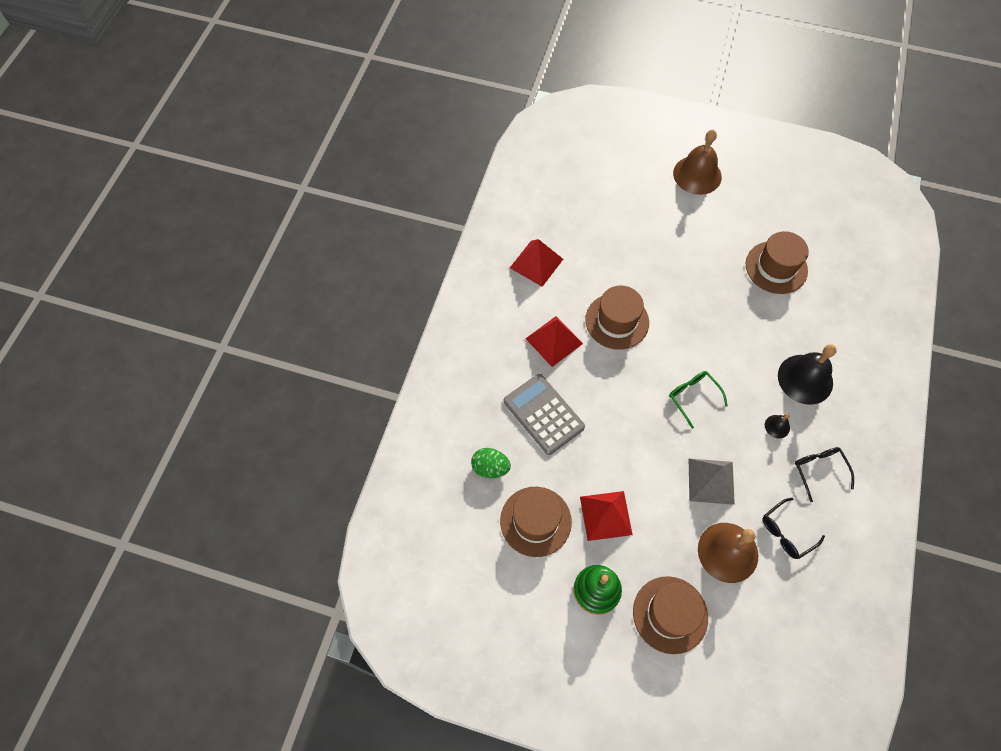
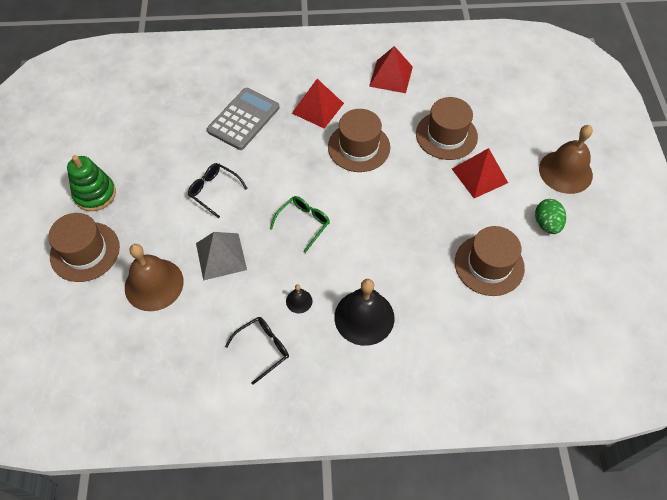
camera: 70 degrees right, 5 degrees down
green egg [471,448,511,478] -> green egg moved to [535,199,566,234]
brown hat [500,487,572,557] -> brown hat moved to [416,97,478,160]
red pyramid [580,491,633,541] -> red pyramid moved to [452,148,508,198]
black glasses [763,498,825,559] -> black glasses moved to [188,163,248,218]

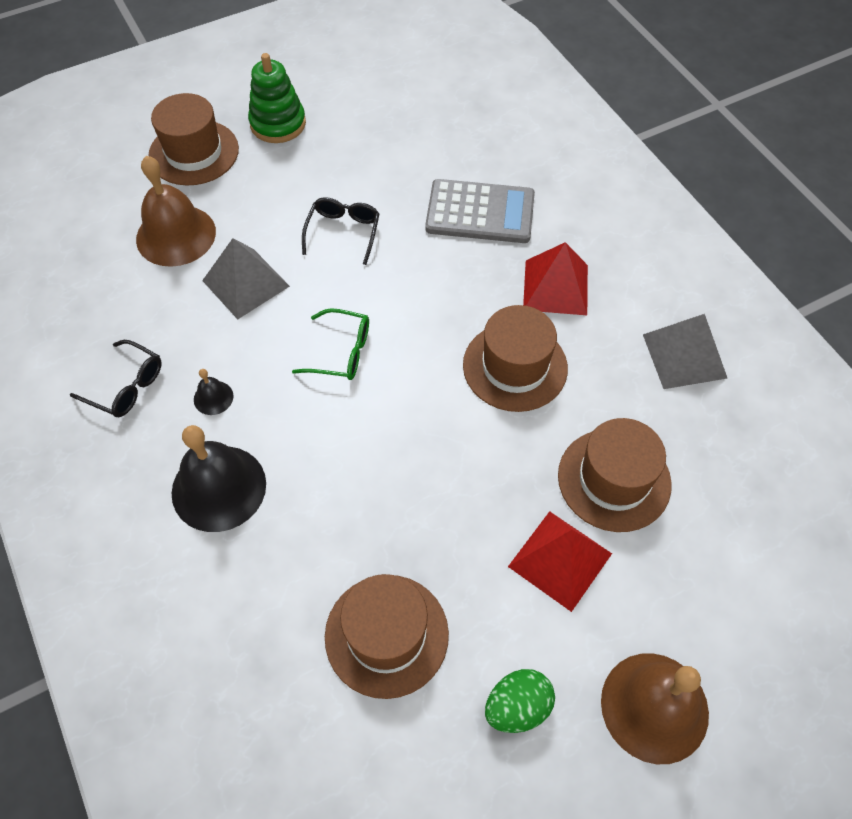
camera: 65 degrees right, 0 degrees up
red pyramid [369,46,413,93] -> grey pyramid [643,314,728,389]

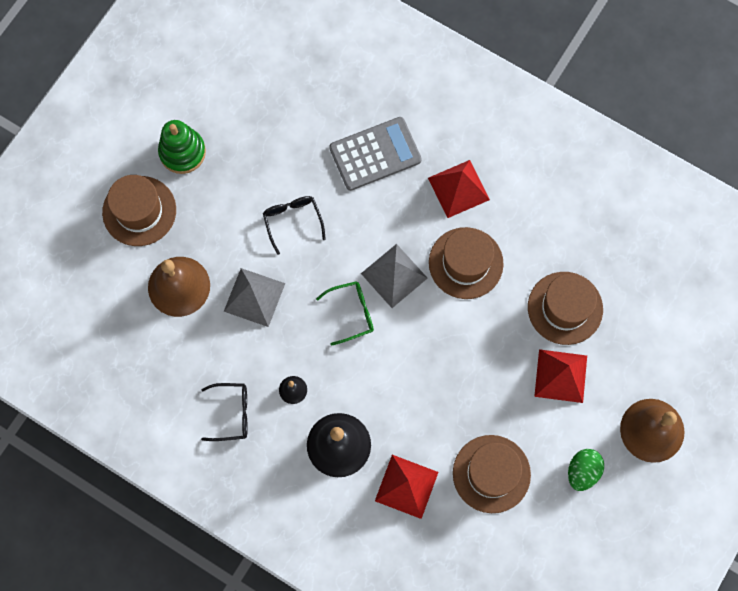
camera: 30 degrees left, 15 degrees up
grey pyramid [643,314,728,389] -> grey pyramid moved to [361,244,428,308]
none -> red pyramid [375,455,438,519]

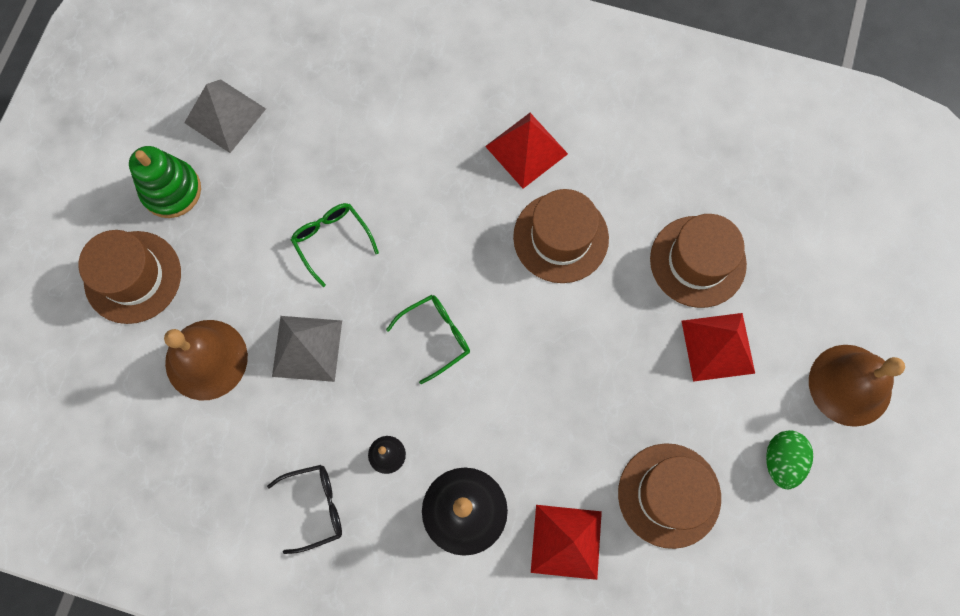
camera: 15 degrees left, 0 degrees up
black glasses [263,196,326,255] -> green glasses [291,203,379,287]
grey calculator [329,117,422,191] -> none
grey pyramid [361,244,428,308] -> grey pyramid moved to [184,79,266,153]

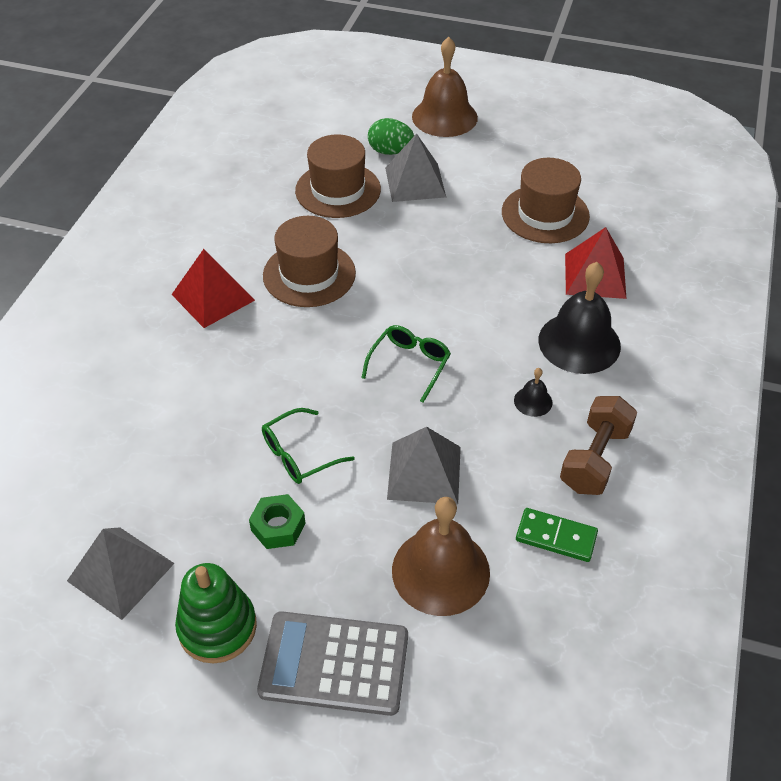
camera: 90 degrees left, 25 degrees down
brown hat [78,230,181,324] -> grey calculator [257,611,408,716]
black glasses [267,465,342,554] -> brown dumbbell [560,396,637,495]
green glasses [386,295,470,384] -> green glasses turned 60 degrees clockwise [361,325,451,403]
red pyramid [682,313,755,382] -> grey pyramid [385,133,446,202]
green egg [766,430,813,489] -> green egg moved to [368,118,414,155]
none -> green nut [249,494,305,549]
none -> green domino [516,508,598,562]

